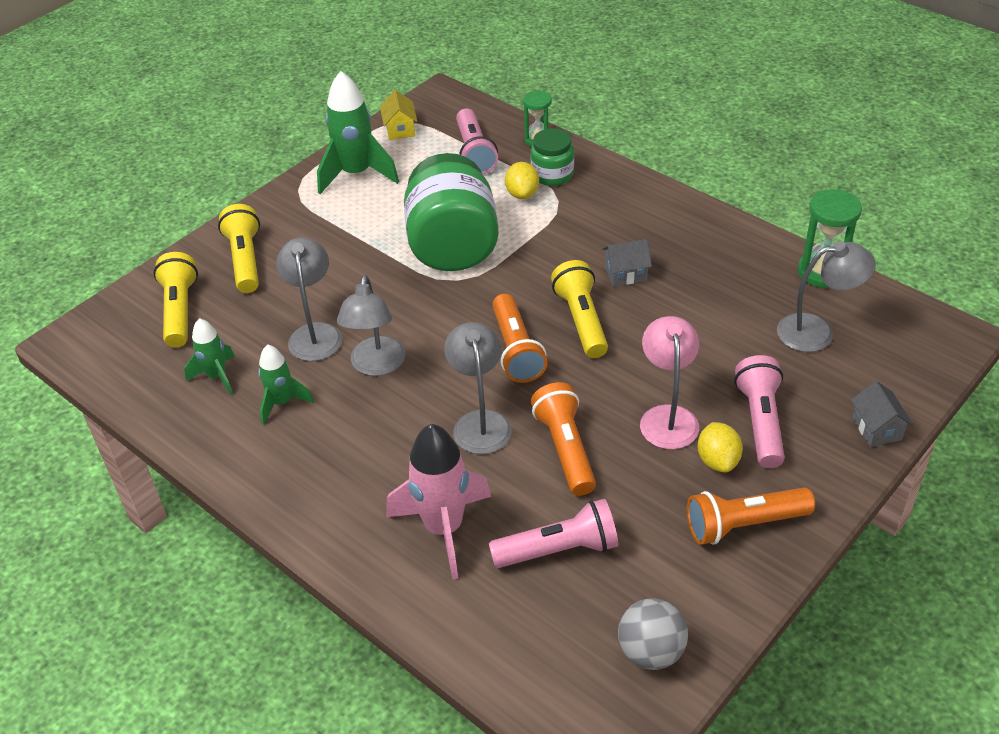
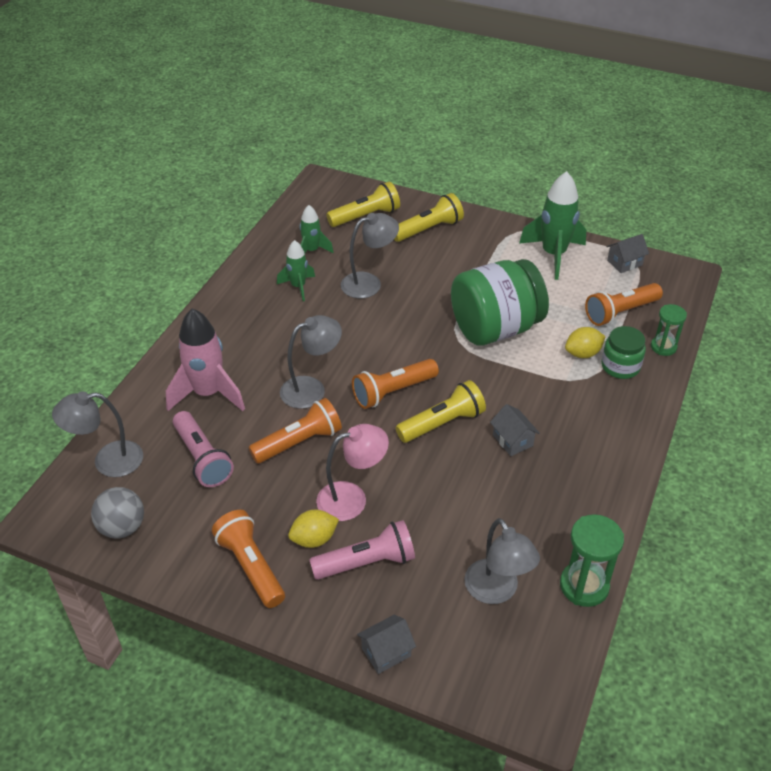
camera: 70 degrees right, 0 degrees up
grey lamp [337,275,405,376] -> grey lamp moved to [52,392,143,477]
yellow house [380,90,417,140] -> grey house [607,234,649,273]
pink flashlight [456,109,498,174] -> orange flashlight [585,283,663,326]

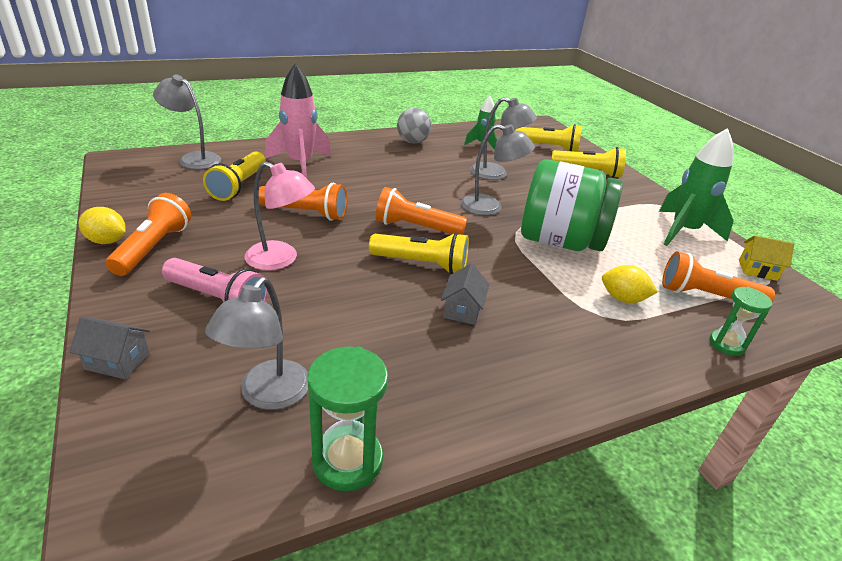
camera: 40 degrees right, 10 degrees down
grey ball [91,487,144,539] -> grey ball moved to [397,108,431,144]
pink flashlight [173,411,234,487] -> yellow flashlight [203,151,266,201]
green rocket [277,240,315,301] -> none
grey lamp [280,315,342,409] -> grey lamp moved to [460,124,535,215]
yellow lemon [288,510,339,548] -> yellow lemon moved to [79,207,126,244]
green jar [601,326,646,379] -> none
grey house [607,234,649,273] -> yellow house [739,235,794,281]

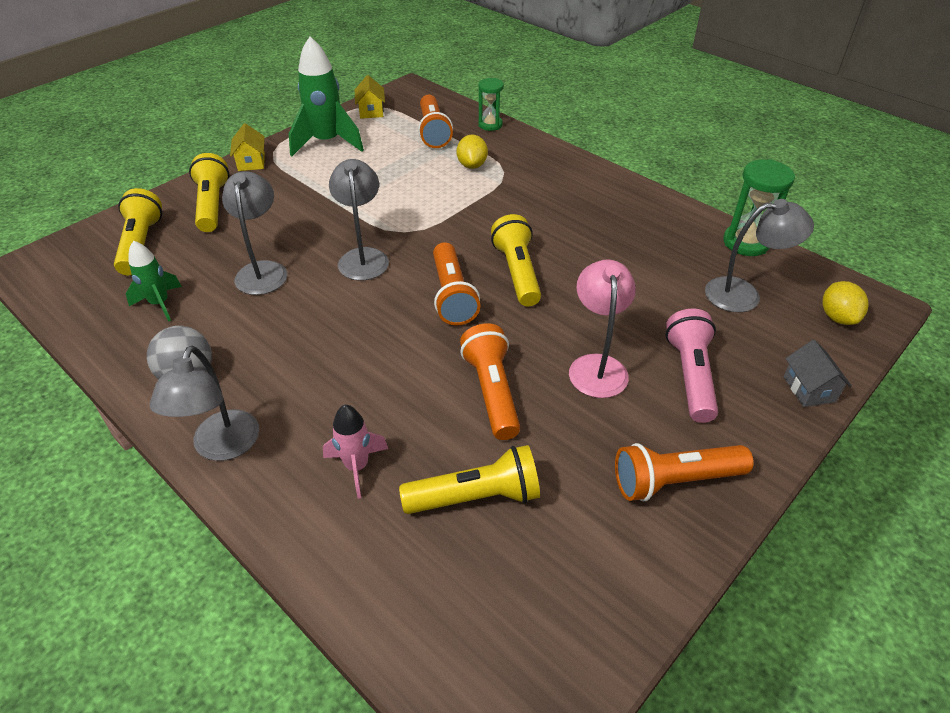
camera: 110 degrees left, 10 degrees up
yellow lemon [79,207,126,244] -> yellow lemon moved to [822,281,869,325]
grey lamp [153,75,221,169] -> grey lamp moved to [149,345,259,461]
pink rocket [265,63,331,178] -> pink rocket [323,404,388,499], size x0.57
grey house [441,263,489,325] -> none
green jar [521,159,623,251] -> none
none -> yellow house [230,123,265,171]

